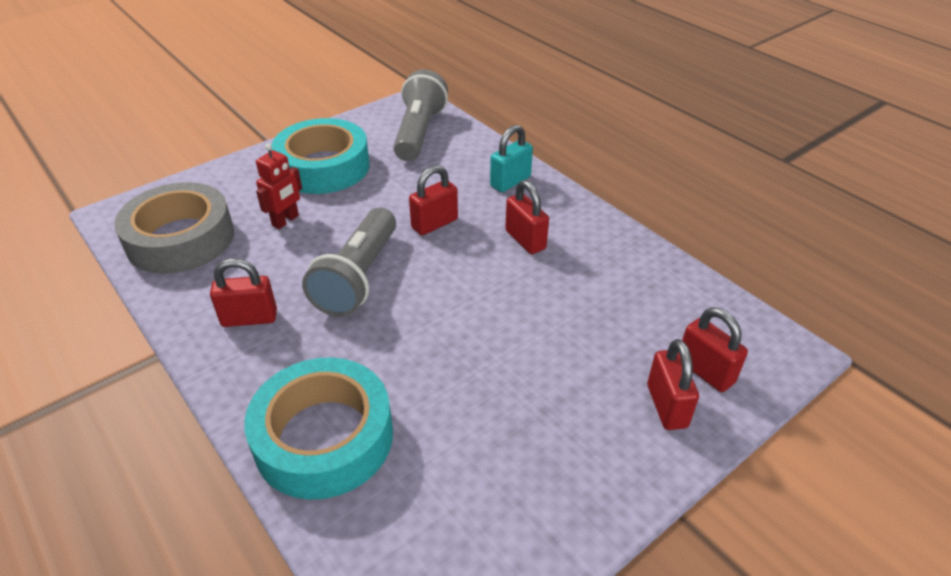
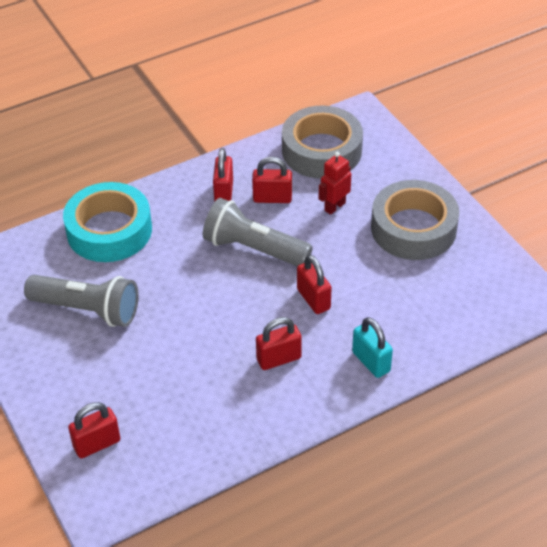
camera: 100 degrees right, 5 degrees up
red robot [256,143,302,229] -> red robot turned 90 degrees clockwise [319,152,351,215]
turquoise tape [271,118,370,194] -> grey tape [371,180,459,260]
grey flashlight [393,70,448,161] -> grey flashlight moved to [24,275,139,327]
red padlock [647,339,699,430] -> red padlock moved to [252,157,292,203]

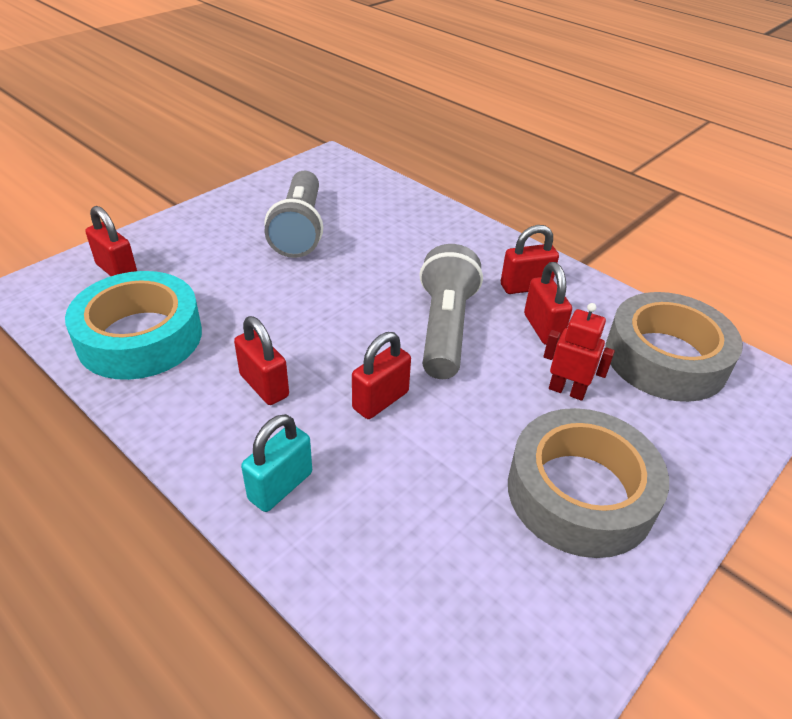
camera: 70 degrees right, 5 degrees down
turquoise tape [63,182,152,262] -> turquoise tape moved to [65,271,202,380]

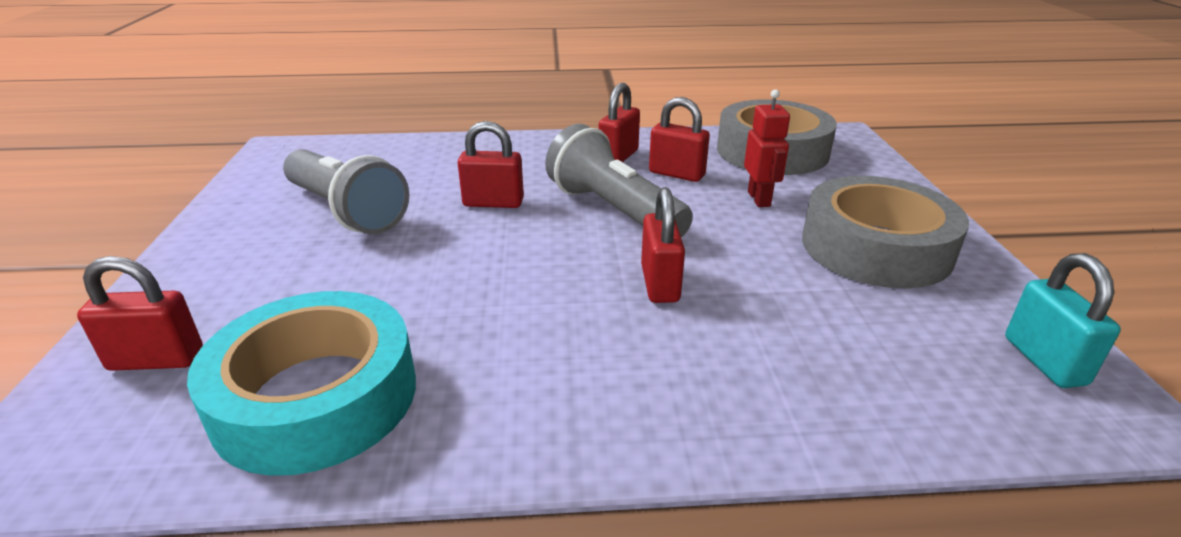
camera: 45 degrees left, 10 degrees down
red padlock [234,316,289,405] -> red padlock moved to [457,121,524,208]
turquoise padlock [241,414,312,512] -> turquoise padlock moved to [1005,253,1121,388]
red robot [544,303,615,401] -> red robot turned 105 degrees clockwise [744,89,790,207]

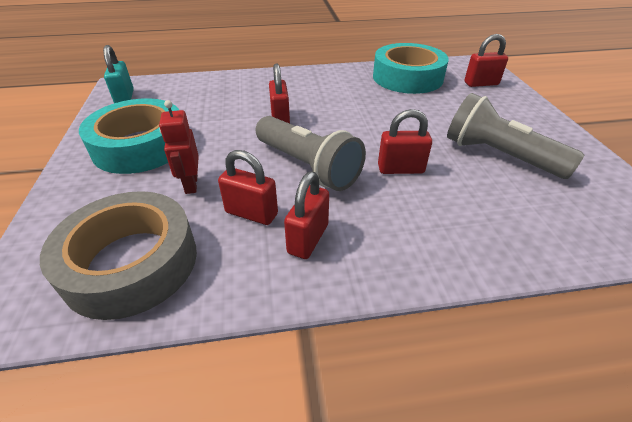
camera: 175 degrees right, 10 degrees up
grey tape [802,176,969,288] -> turquoise tape [79,98,179,174]

